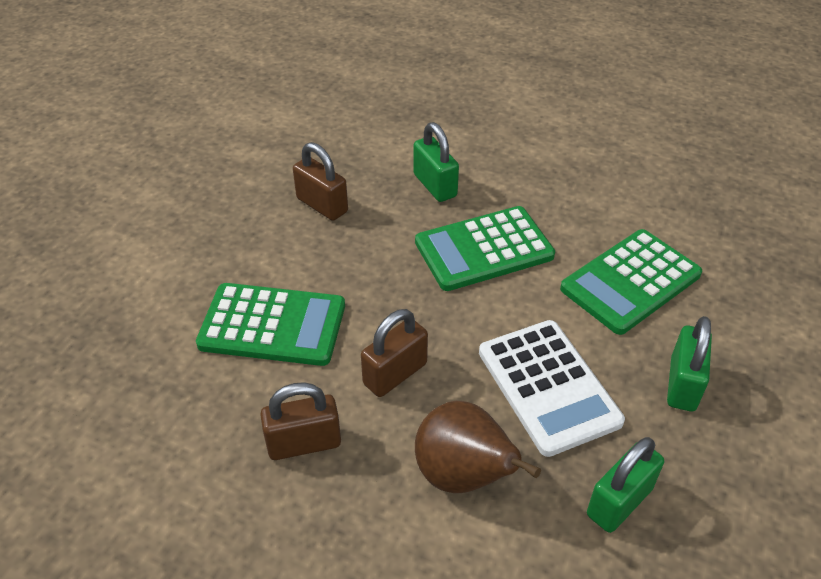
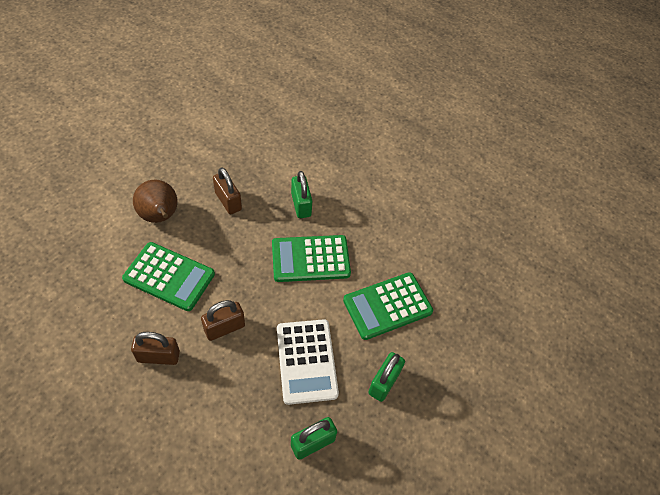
camera: 10 degrees right, 10 degrees up
brown pear [415,401,541,493] -> brown pear moved to [133,179,178,223]

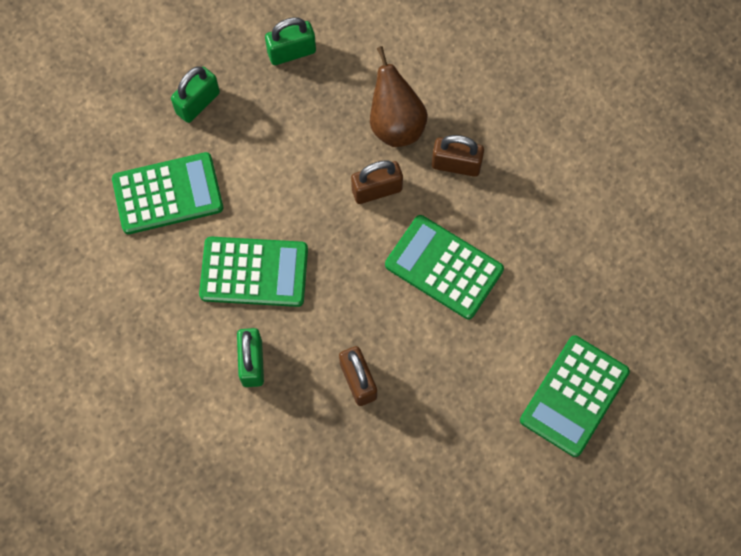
camera: 165 degrees left, 15 degrees up
brown pear [133,179,178,223] -> brown pear moved to [370,46,428,147]
white calculator [277,319,339,405] -> none
none -> green calculator [520,335,630,457]

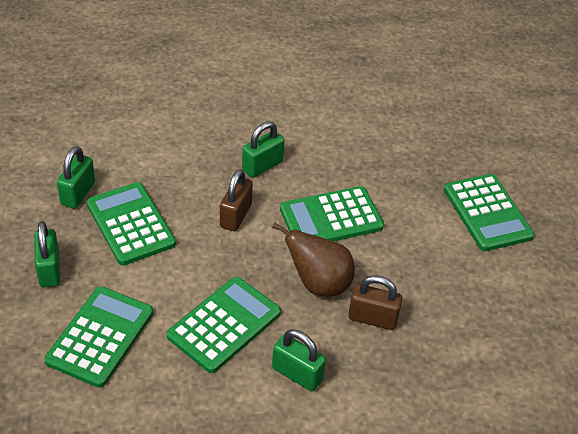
camera: 55 degrees left, 25 degrees down
brown pear [370,46,428,147] -> brown pear moved to [272,222,355,297]
brown padlock [432,135,484,177] -> green padlock [242,121,285,178]
none -> green calculator [87,182,176,265]

